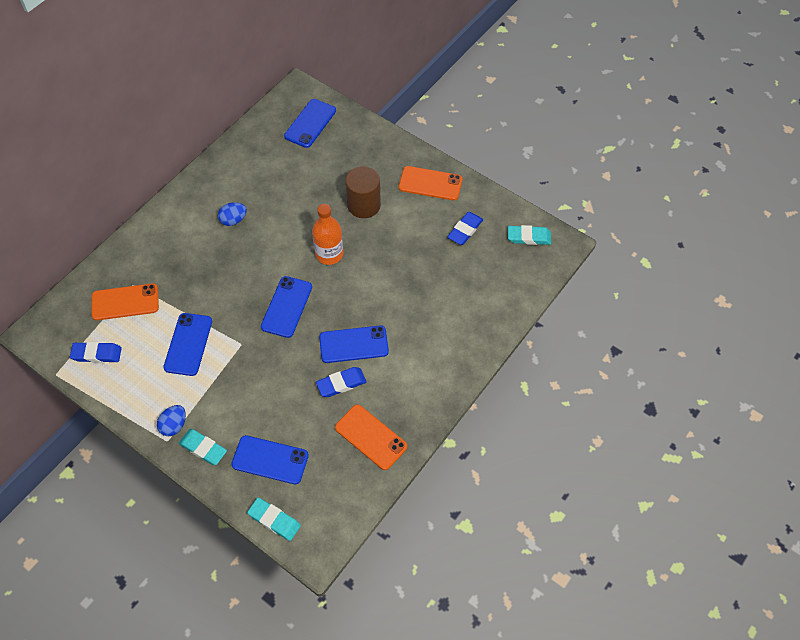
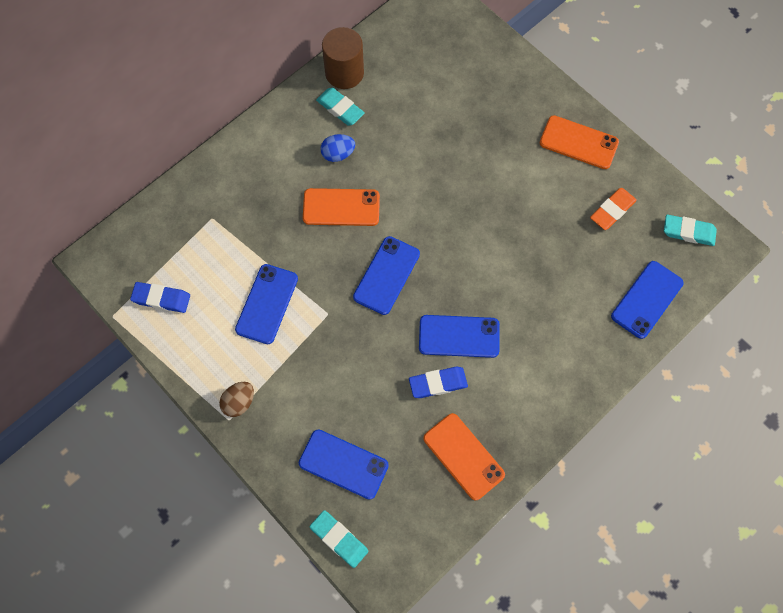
camera: 10 degrees right, 10 degrees up
orange phone [91,283,159,320] -> orange phone moved to [303,188,380,226]
blue egg [157,405,186,436] -> brown egg [219,382,254,417]
turquoise eraser [178,429,227,465] -> turquoise eraser moved to [316,88,365,126]
blue phone [284,99,336,148] -> blue phone moved to [611,261,684,339]
orange bottle [312,204,343,265] -> none
brown cylinder [345,166,381,218] -> brown cylinder moved to [322,27,364,89]
blue eraser [447,212,483,245] -> orange eraser [590,188,637,230]

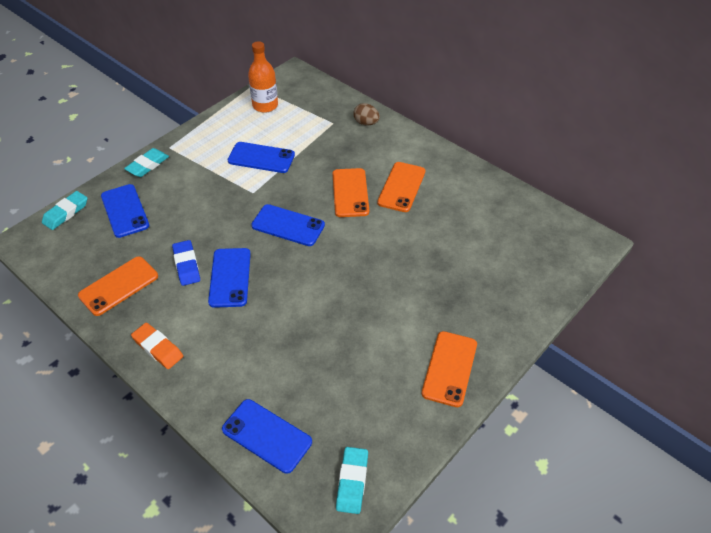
camera: 85 degrees right, 20 degrees down
blue eraser [130,282,190,313] -> orange bottle [248,41,278,113]
brown egg [219,382,254,417] -> brown egg moved to [353,103,380,126]
blue phone [299,429,389,500] -> blue phone turned 45 degrees counterclockwise [101,184,149,238]
turquoise eraser [316,88,365,126] -> turquoise eraser moved to [124,148,169,177]
blue egg [320,134,355,162] -> orange phone [377,162,425,212]
brown cylinder [322,27,364,89] -> none
orange eraser [590,188,637,230] -> orange eraser moved to [131,323,183,369]

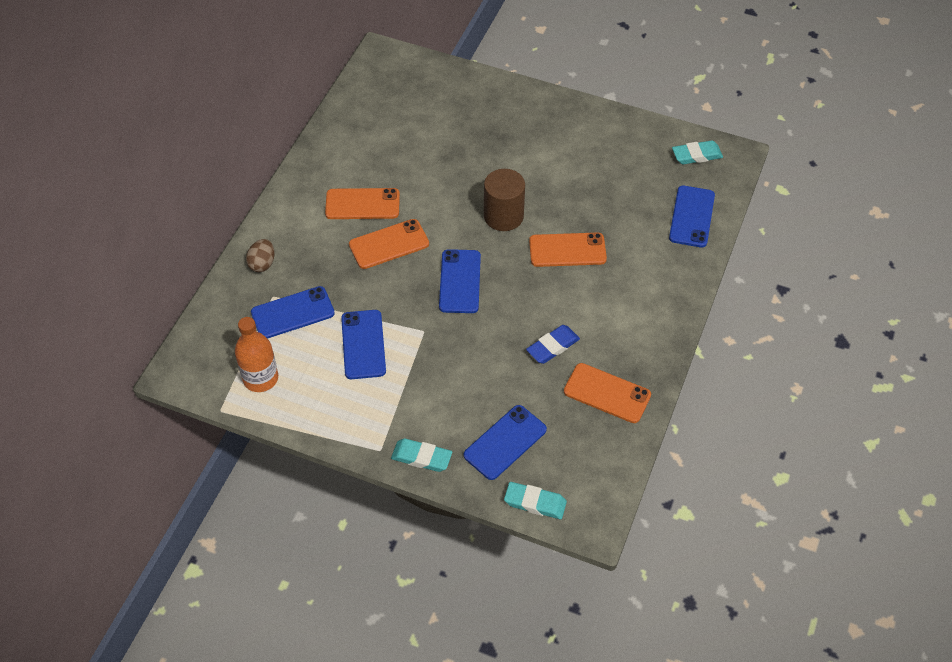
camera: 110 degrees left, 5 degrees up
orange eraser [131,323,183,369] -> none
blue phone [208,248,251,308] -> blue phone moved to [251,286,335,339]
orange phone [422,331,477,407] -> orange phone moved to [529,232,607,267]
none -> brown cylinder [484,169,525,231]

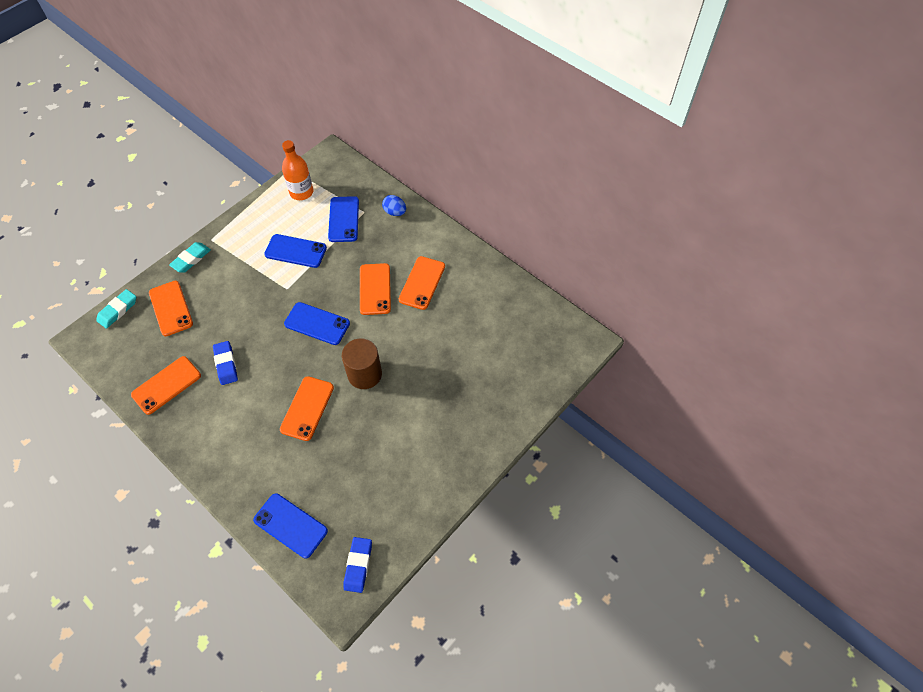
camera: 110 degrees right, 5 degrees up
brown egg [246,239,275,272] -> blue egg [382,195,406,216]
blue phone [464,405,547,480] -> orange phone [149,281,193,336]
turquoise eraser [672,140,723,164] -> blue eraser [343,537,372,593]

